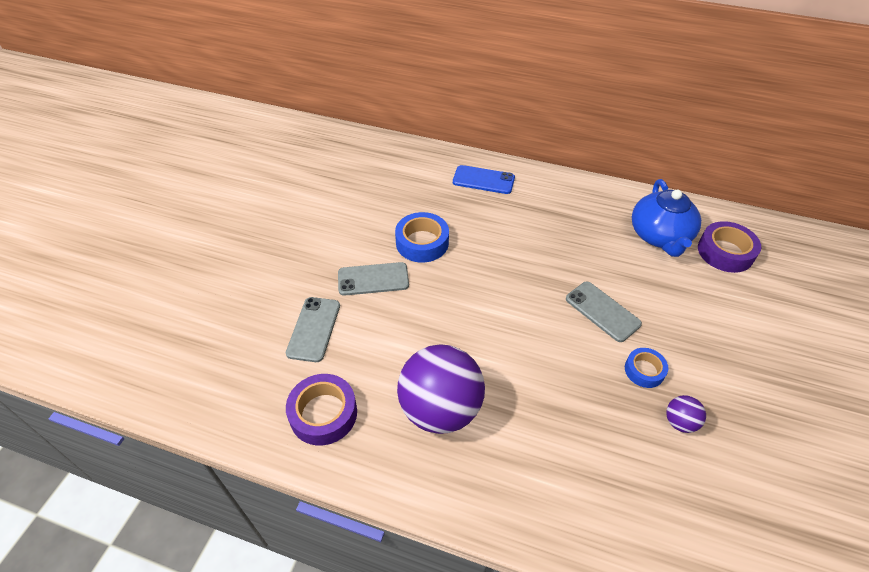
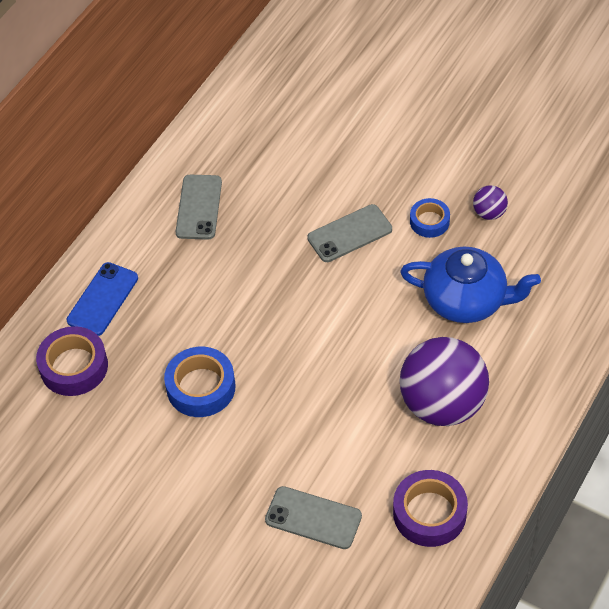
camera: 75 degrees left, 5 degrees up
grey phone [338,262,409,296] -> grey phone moved to [175,175,222,240]
blue teapot [632,179,701,257] -> blue teapot moved to [400,247,541,323]
purple tape [698,221,761,273] -> purple tape moved to [36,326,108,396]

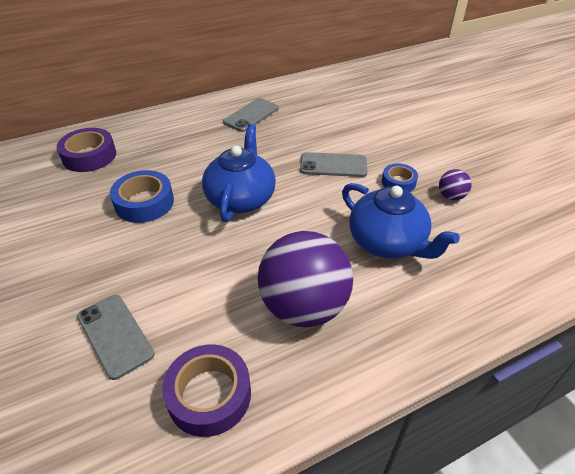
camera: 30 degrees right, 10 degrees down
blue phone [67,262,138,336] -> none
none -> blue teapot [202,124,276,222]

